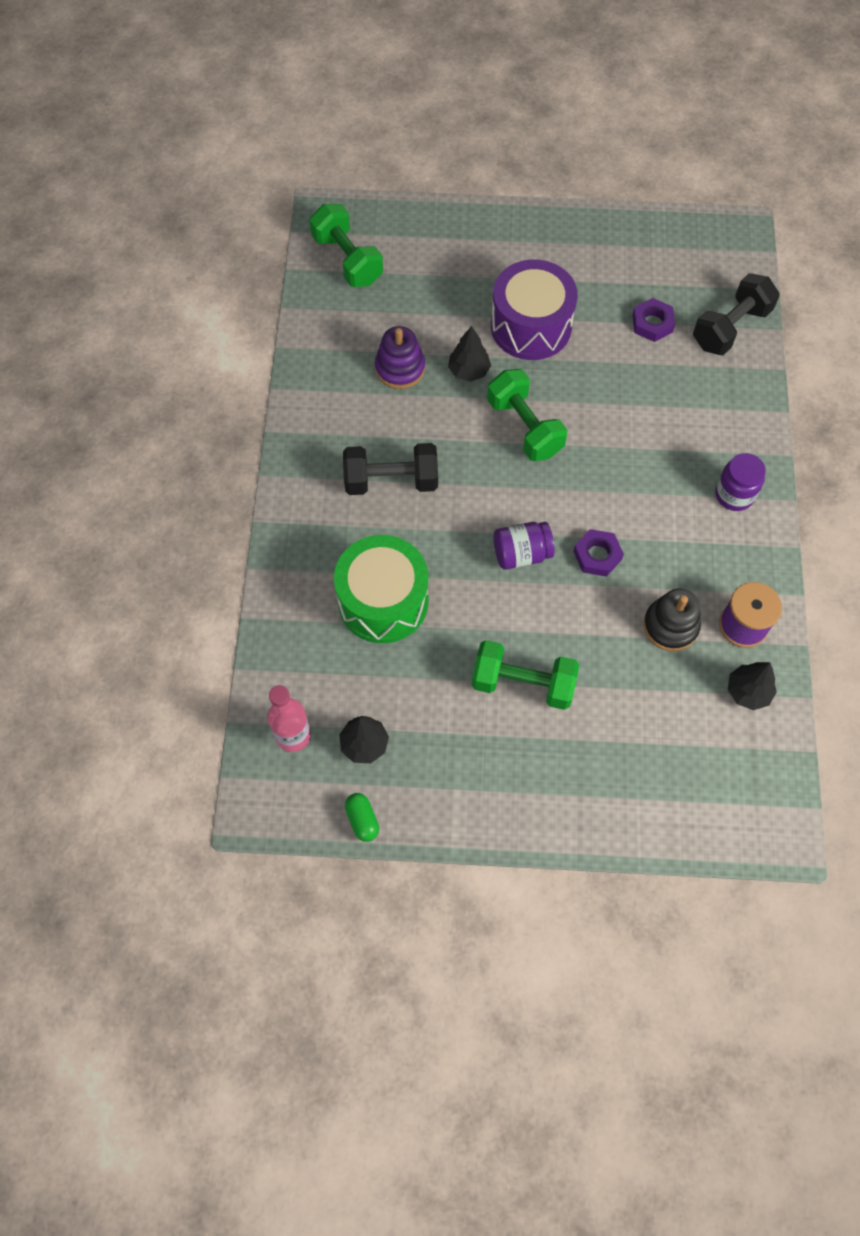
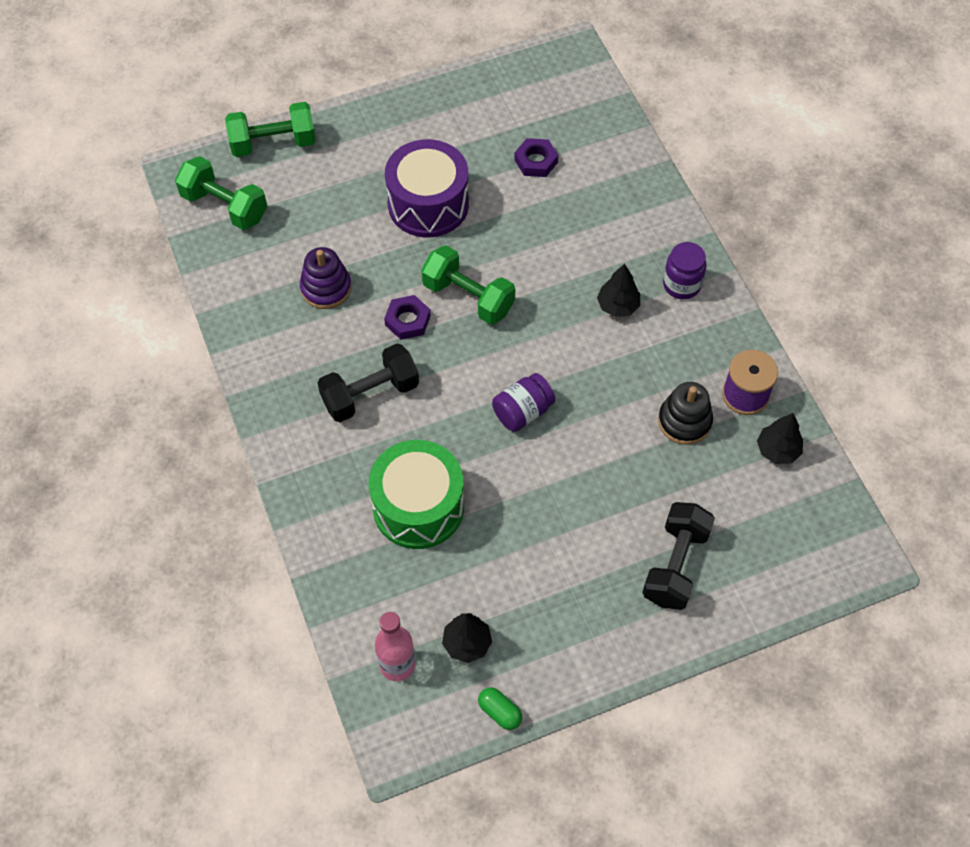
camera: 25 degrees left, 5 degrees down
black tree [448,326,491,382] -> black tree moved to [597,264,640,317]
green dumbbell [472,640,579,710] -> green dumbbell moved to [225,102,316,157]
purple nut [573,529,624,577] -> purple nut moved to [384,295,431,340]
black dumbbell [693,273,780,355] -> black dumbbell moved to [642,502,715,610]

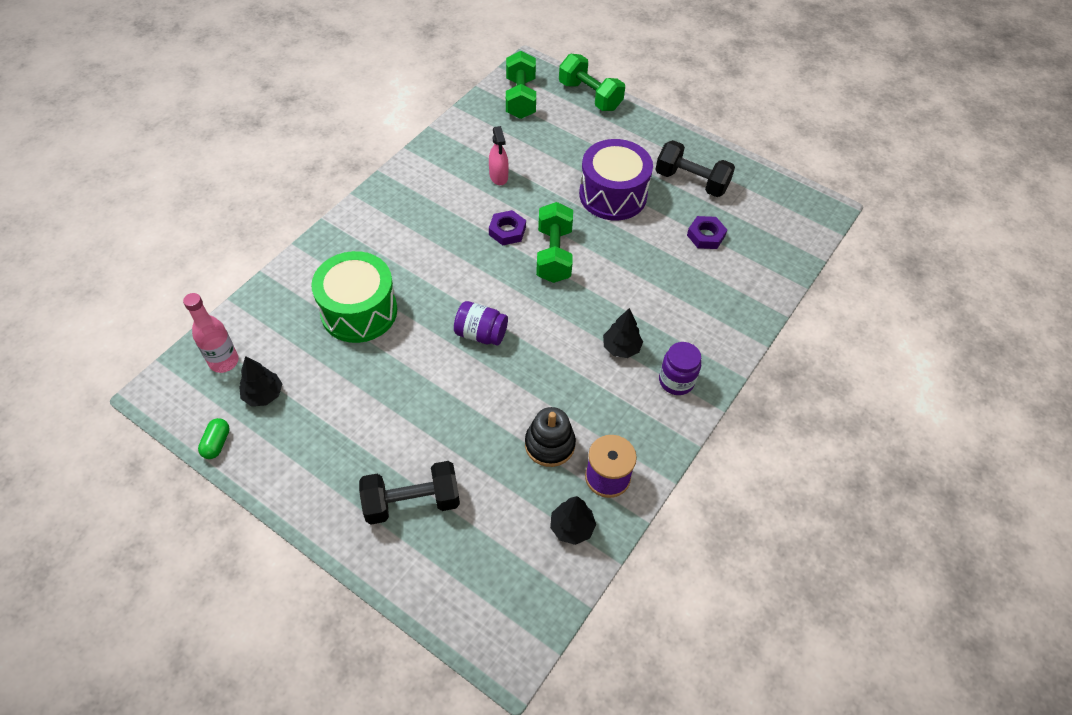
camera: 55 degrees right, 5 degrees down
purple stacking toy [300,247,352,309] -> pink spray bottle [489,126,509,185]
black dumbbell [318,344,419,422] -> black dumbbell moved to [655,140,735,197]

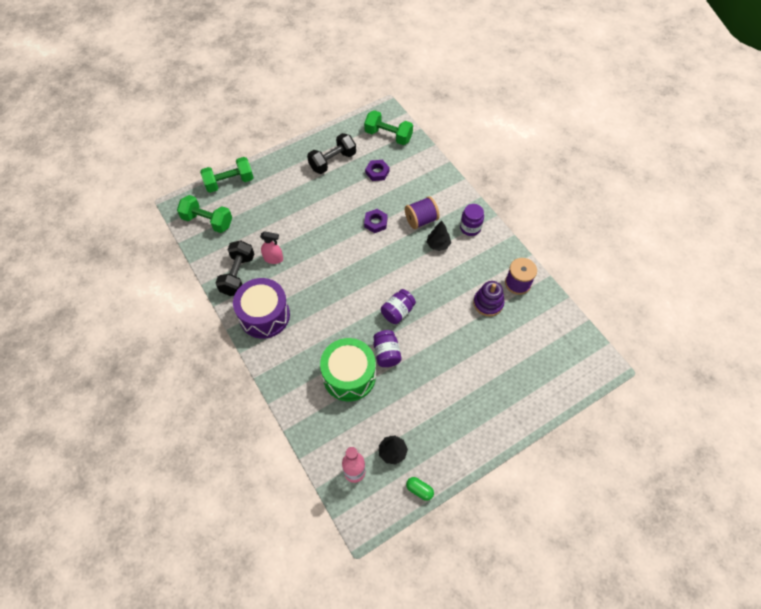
camera: 65 degrees left, 5 degrees up
black dumbbell [359,461,460,524] -> black dumbbell moved to [216,240,254,296]
purple nut [489,210,526,245] -> purple nut moved to [364,209,388,233]
black stacking toy [525,407,576,467] -> purple stacking toy [473,281,504,317]
green dumbbell [536,202,573,283] -> green dumbbell moved to [364,110,413,145]
black tree [550,496,596,545] -> none
purple drum [579,139,653,221] -> purple drum moved to [233,278,290,339]
none -> purple jar [373,330,401,367]
none -> purple spool [405,196,440,229]

